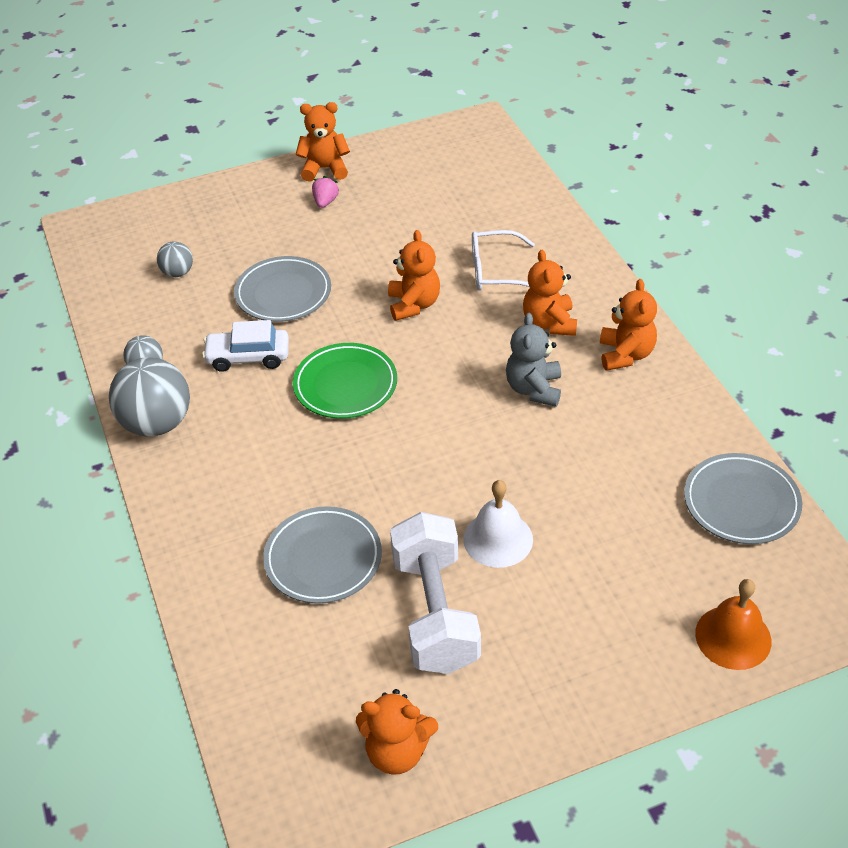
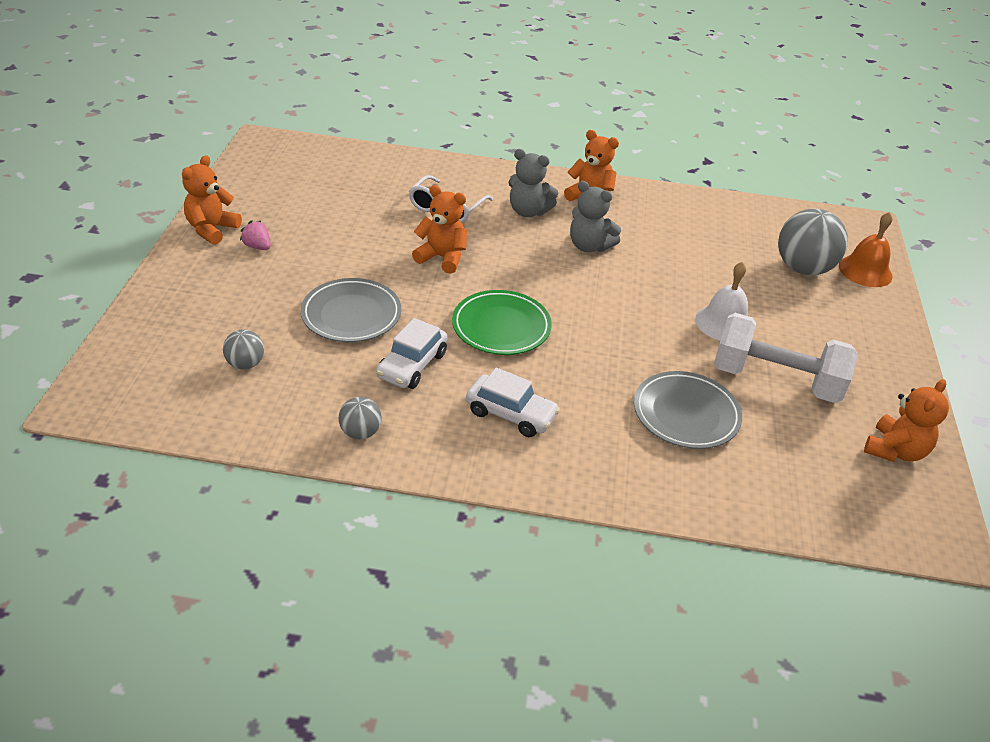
camera: 65 degrees left, 5 degrees down
grey ball [109,357,190,437] -> grey ball moved to [778,208,848,275]
orange teddy bear [523,250,577,336] -> grey teddy bear [508,149,558,217]
grey plate [684,453,802,544] -> none
none -> white car [466,368,560,437]

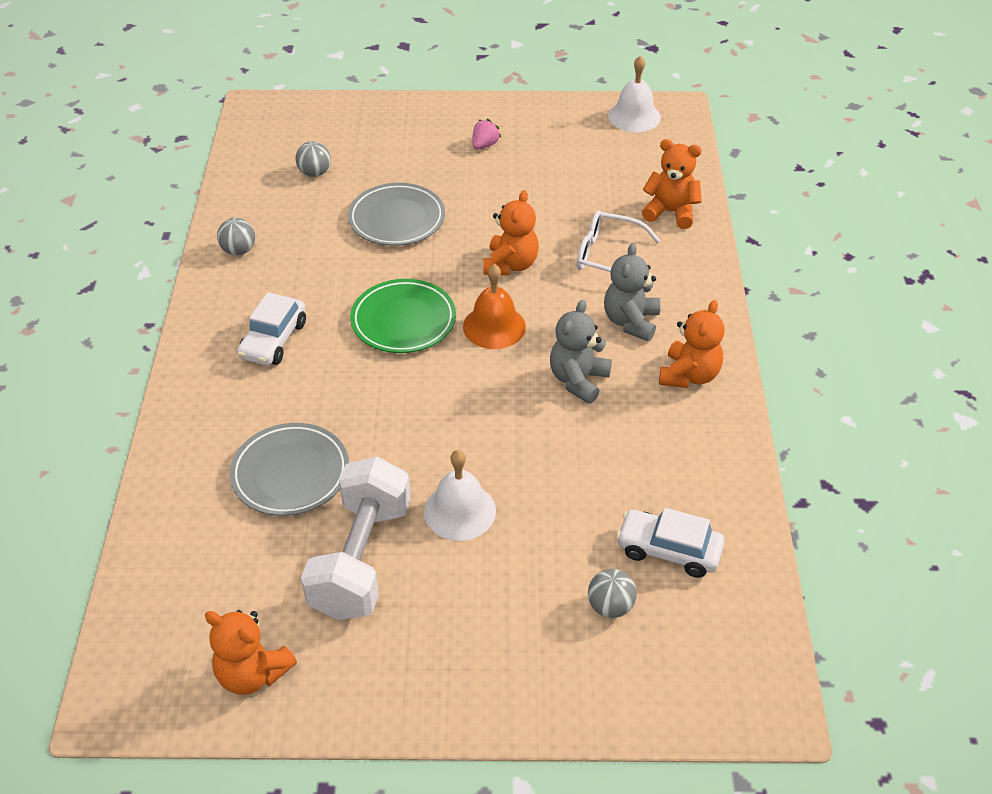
camera: 85 degrees right, 5 degrees up
orange teddy bear [182,155,242,245] -> orange teddy bear moved to [642,139,702,229]
white car [376,318,447,389] -> white car moved to [616,508,725,578]
grey ball [778,208,848,275] -> grey ball [588,569,637,618], size x0.51
orange bell [839,212,893,287] -> orange bell moved to [463,264,526,349]
none -> white bell [608,55,661,132]

